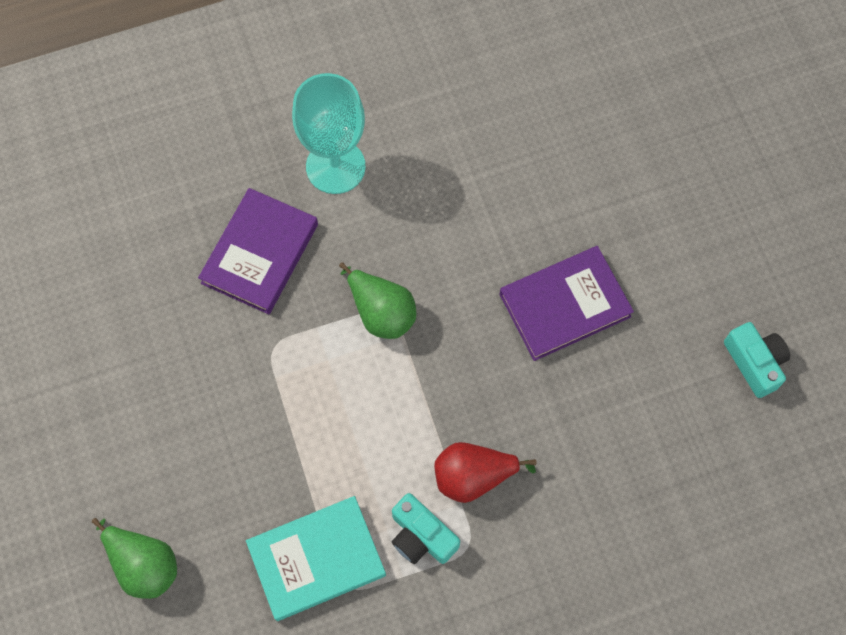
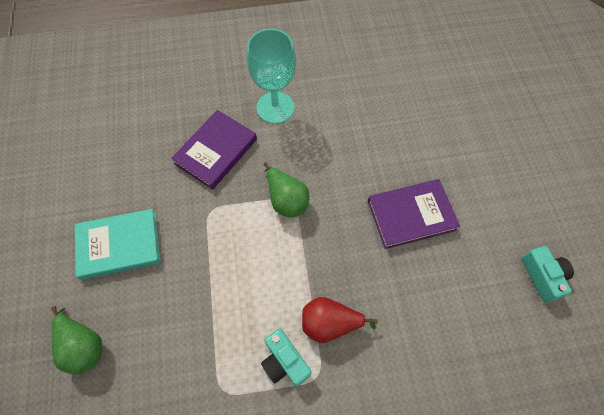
camera: 10 degrees right, 5 degrees down
turquoise book [246,496,386,621] -> turquoise book moved to [75,209,161,280]

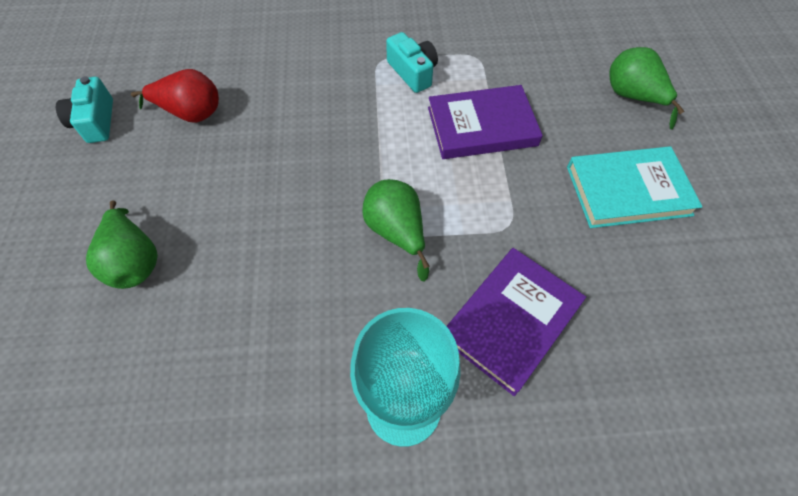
camera: 175 degrees left, 5 degrees down
red pear [302,297,378,343] -> red pear moved to [131,69,219,123]
purple book [368,179,460,249] -> purple book moved to [428,85,543,159]
none -> green pear [86,200,158,289]

